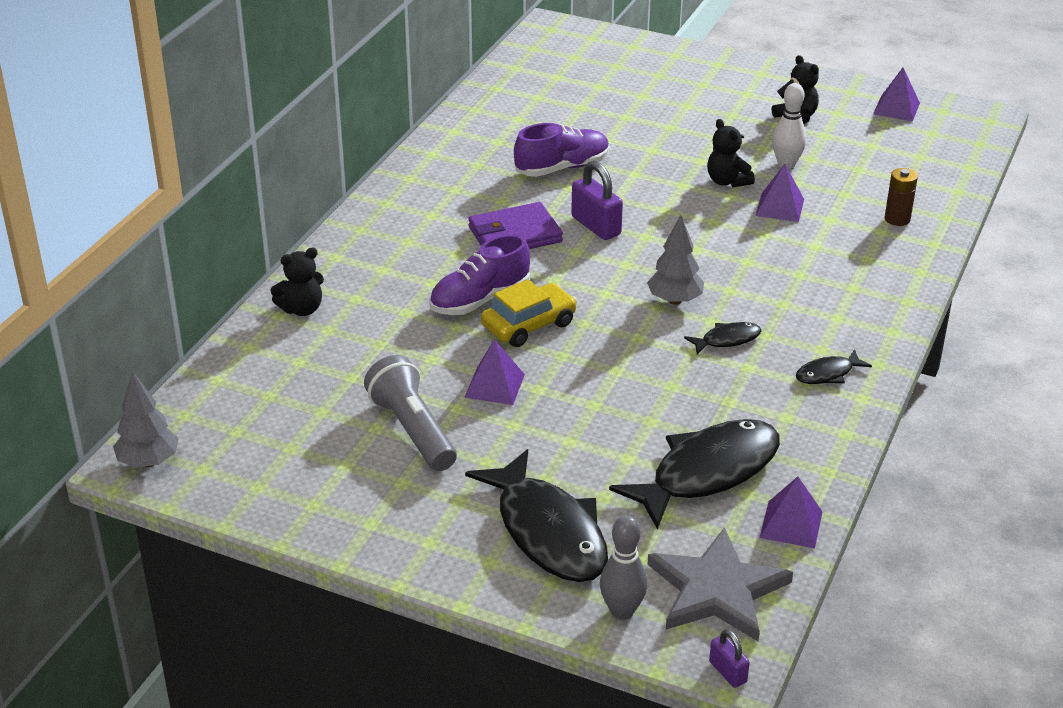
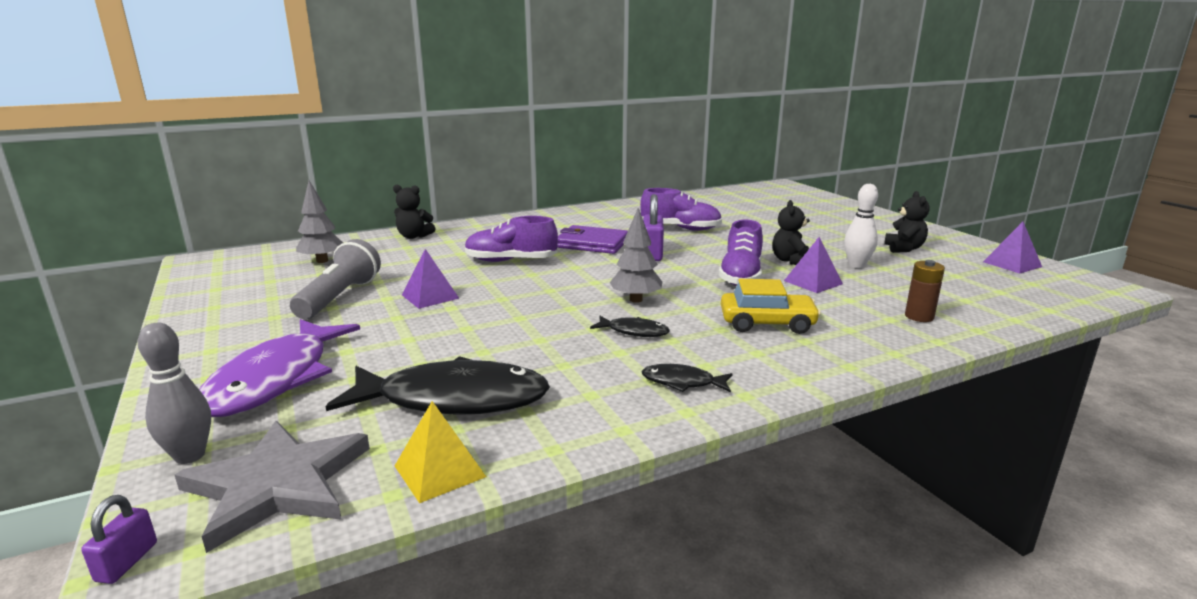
camera: 40 degrees right, 15 degrees down
grey tree [113,371,179,468] -> grey tree moved to [296,181,343,263]
black fish [465,449,608,582] -> purple fish [199,319,360,417]
yellow car [481,279,577,347] -> yellow car moved to [721,279,821,334]
purple pyramid [760,476,823,548] -> yellow pyramid [395,401,486,503]
none -> purple shoe [719,220,763,286]

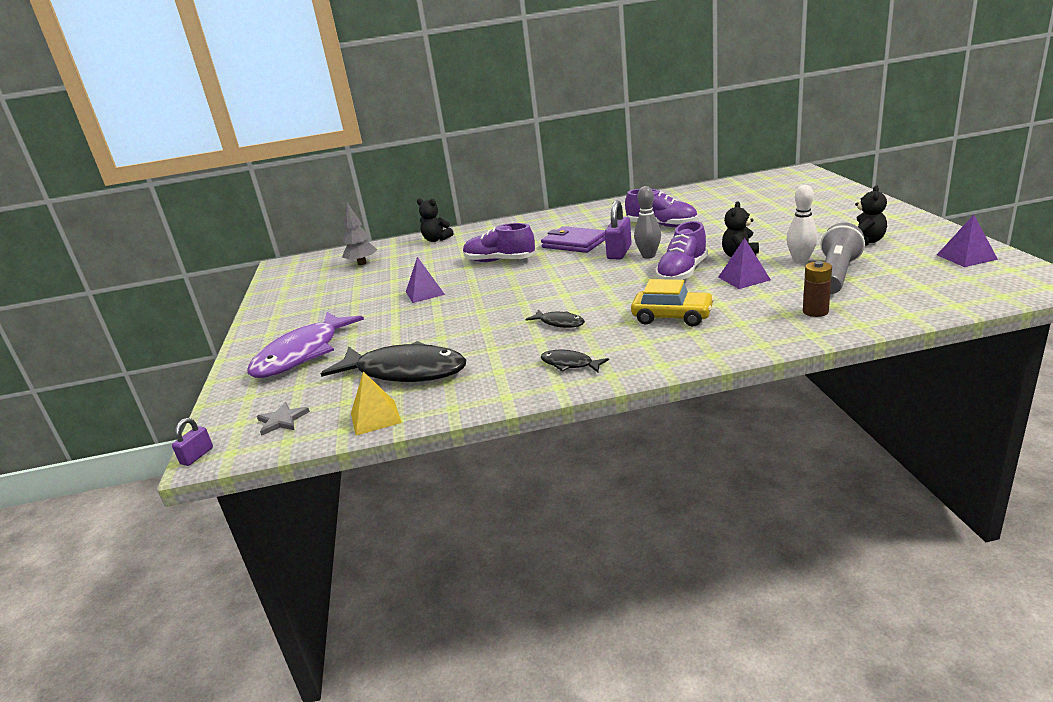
camera: 20 degrees right, 5 degrees up
grey bowling pin [138,323,211,464] -> grey bowling pin moved to [634,186,661,259]
grey star [175,421,370,553] -> grey star [257,402,310,436], size x0.46
grey flashlight [290,239,381,319] -> grey flashlight moved to [820,222,865,294]
grey tree [610,208,662,303] -> none

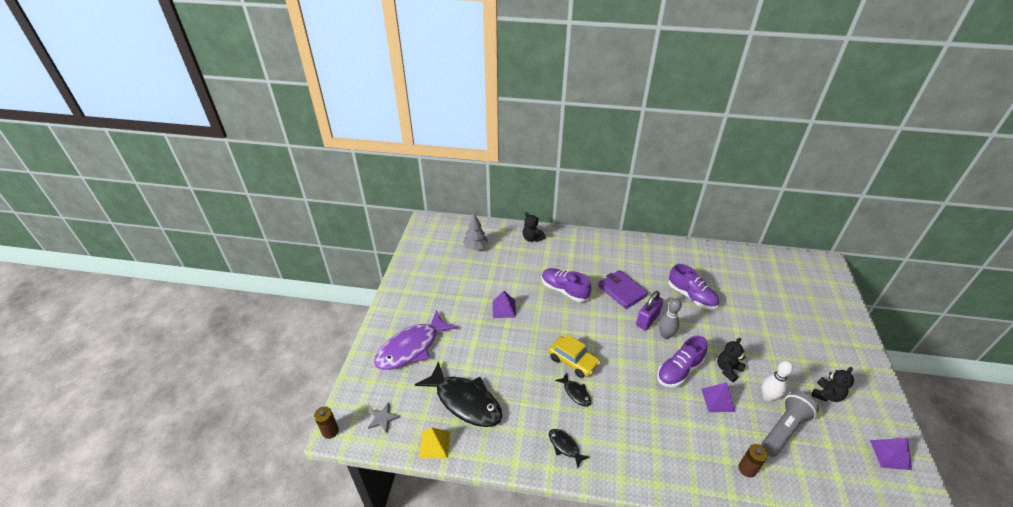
camera: 15 degrees right, 15 degrees up
purple padlock [172,418,213,466] -> brown battery [314,406,339,439]
yellow car [631,279,715,327] -> yellow car moved to [549,334,601,378]

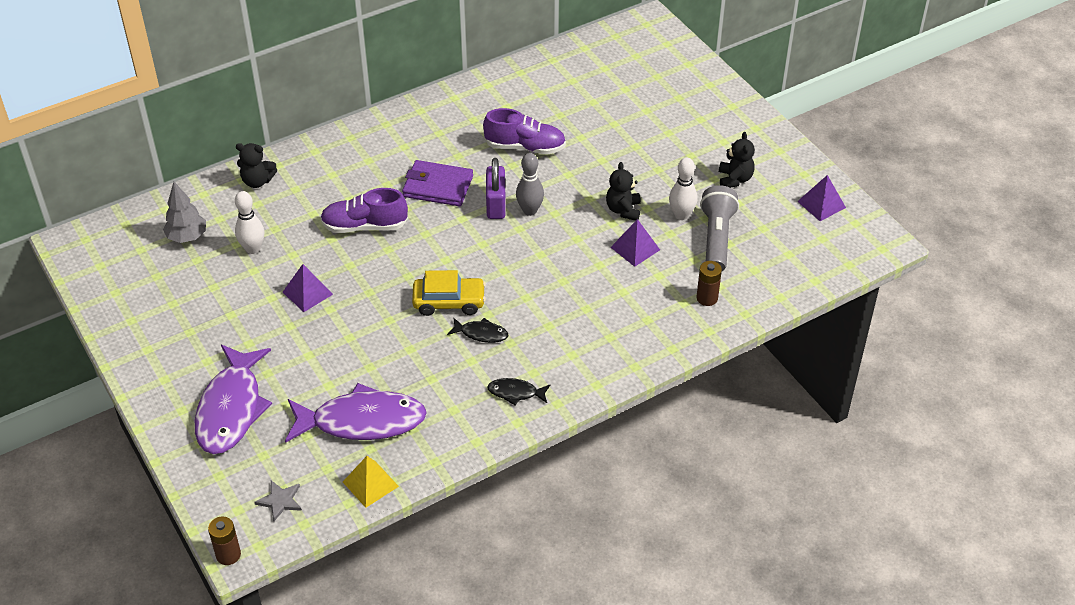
camera: 40 degrees left, 5 degrees up
black fish [415,361,502,427] -> purple fish [285,383,427,443]
purple shoe [657,336,707,387] -> none
none -> white bowling pin [235,191,264,254]

